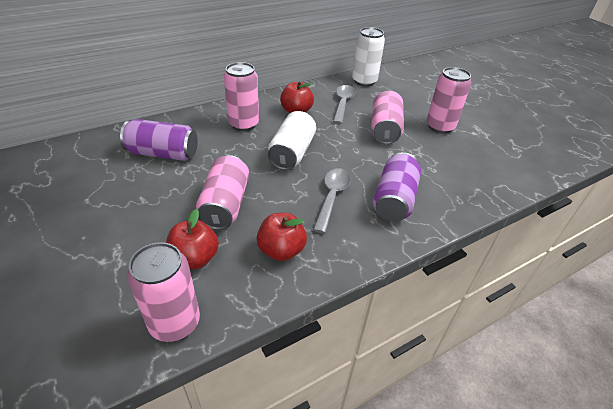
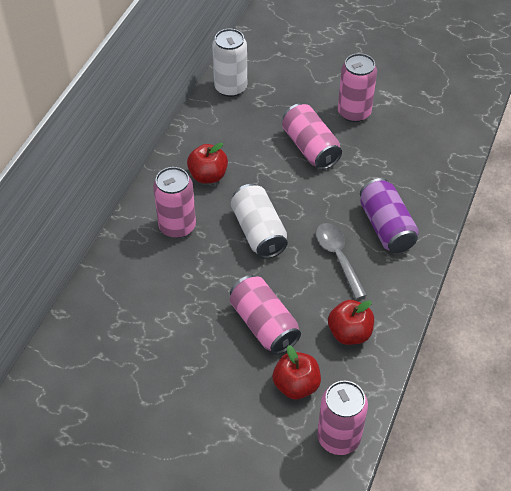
camera: 35 degrees left, 10 degrees up
purple can [120,119,198,161] -> none
grey spoon [333,85,356,124] -> none

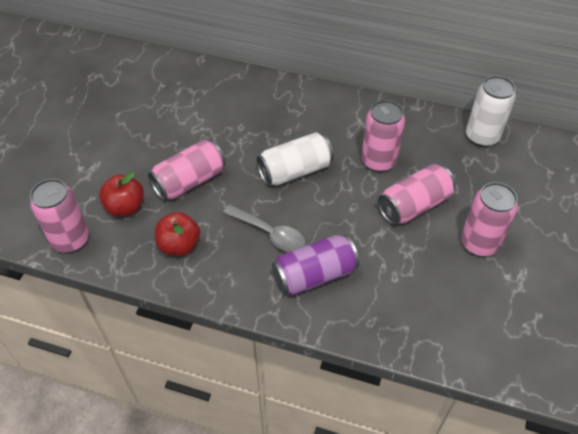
camera: 85 degrees right, 0 degrees up
pink can [153,167,196,238] -> pink can moved to [361,100,405,172]
red apple [187,143,228,184] -> none
grey spoon [316,223,367,299] -> grey spoon turned 60 degrees clockwise [223,204,305,252]

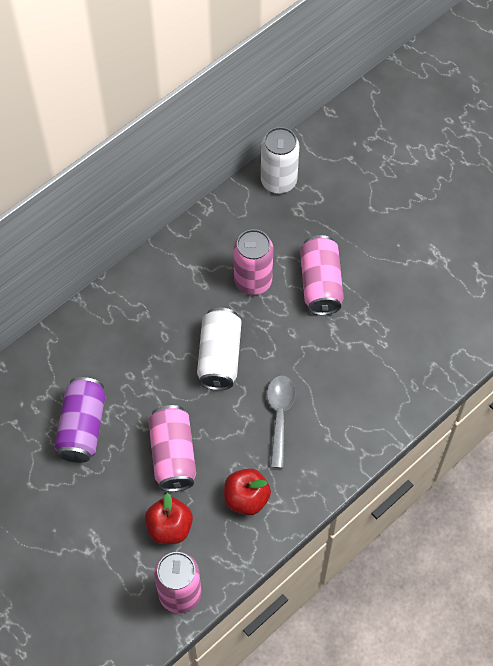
camera: 60 degrees left, 10 degrees up
grey spoon [223,204,305,252] -> grey spoon turned 60 degrees counterclockwise [267,375,296,468]
purple can [272,235,359,296] -> purple can moved to [54,377,106,463]
pink can [461,182,518,256] -> none

